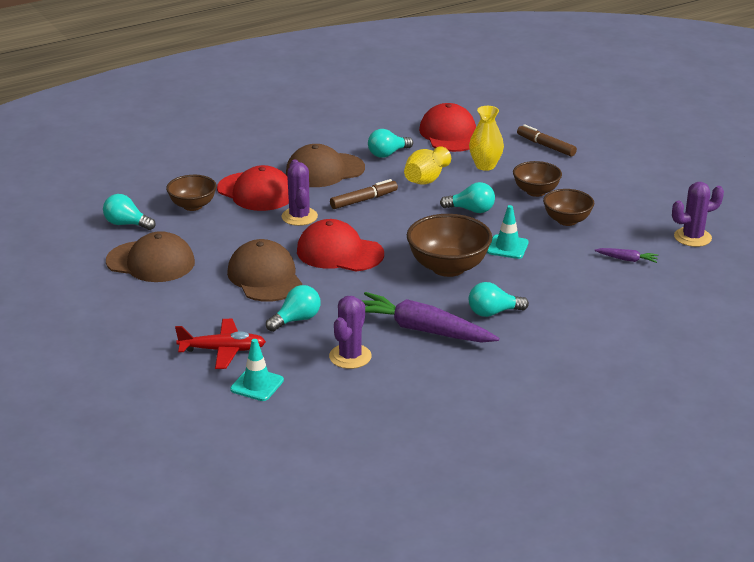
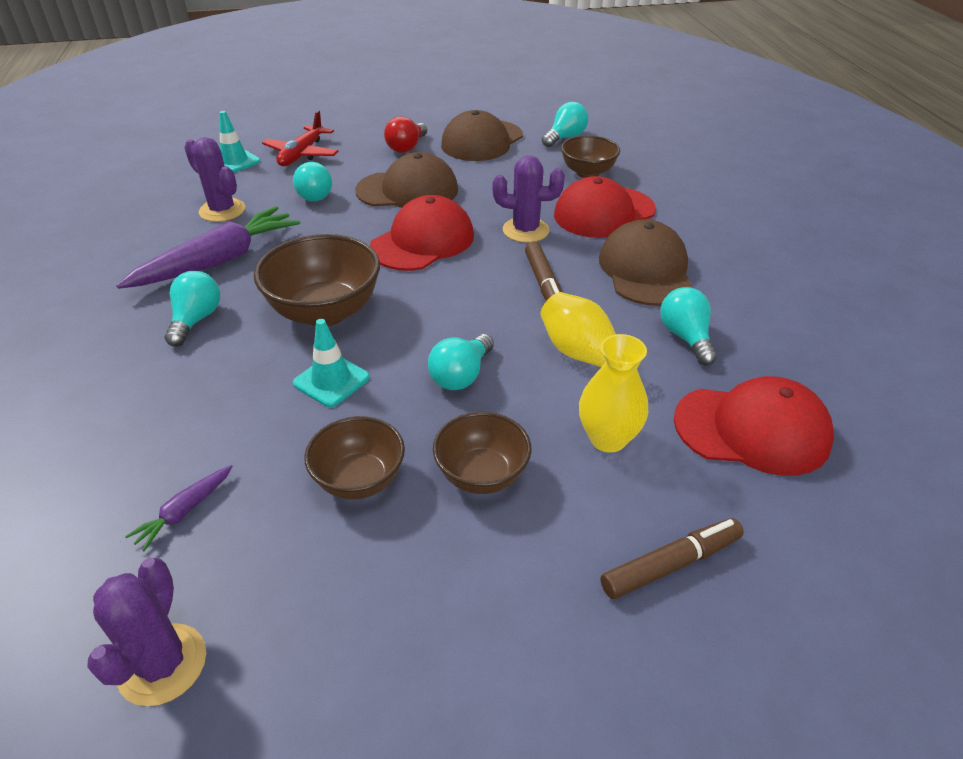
camera: 110 degrees right, 10 degrees up
none -> red light bulb [384,116,427,153]

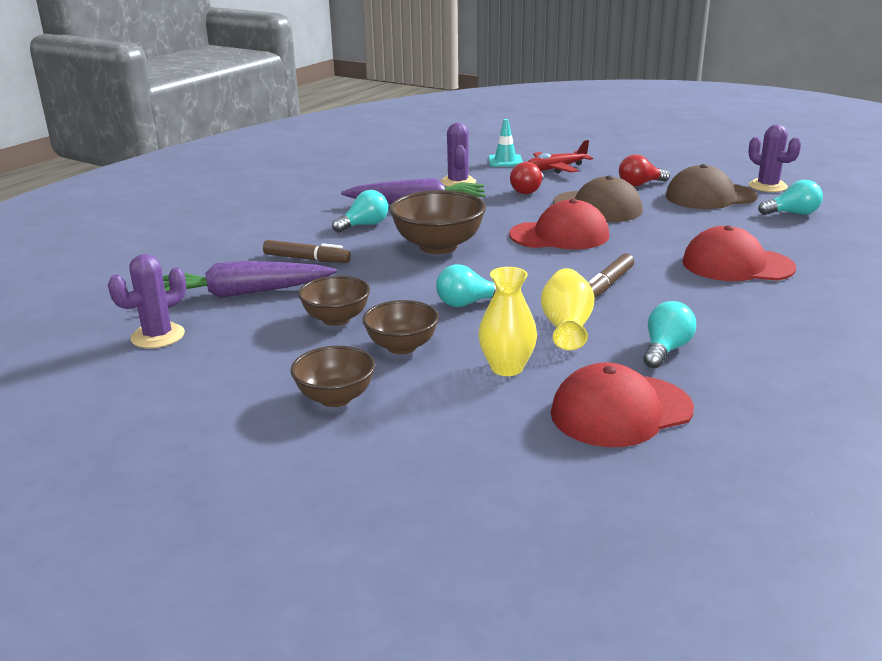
camera: 45 degrees right, 15 degrees down
purple carrot [125,465,233,551] -> purple carrot [163,261,337,298], size x2.26
turquoise light bulb [293,162,332,201] -> red light bulb [510,162,544,194]
turquoise traffic cone [293,319,370,407] -> none
purple cactus [492,155,565,243] -> purple cactus moved to [749,125,801,192]
brown bowl [561,135,620,178] -> brown bowl moved to [291,346,375,407]
brown cap [599,219,693,306] -> none
brown marker [601,518,744,599] -> brown marker moved to [263,240,351,263]
red cap [674,376,834,476] -> red cap turned 105 degrees clockwise [551,362,694,447]

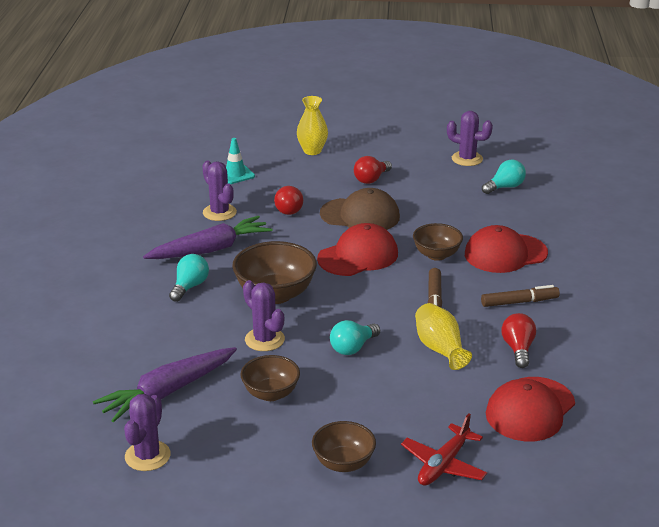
camera: 30 degrees left, 5 degrees up
brown marker [263,240,351,263] -> brown marker moved to [481,285,560,307]
brown bowl [363,300,439,354] -> brown bowl moved to [413,223,463,261]
yellow vase [478,267,537,376] -> yellow vase moved to [297,96,328,155]
red plane [527,140,593,174] -> red plane moved to [401,413,487,486]
turquoise light bulb [643,301,696,368] -> red light bulb [501,313,536,368]
brown cap [666,164,758,209] -> none
none -> purple cactus [243,280,285,351]

